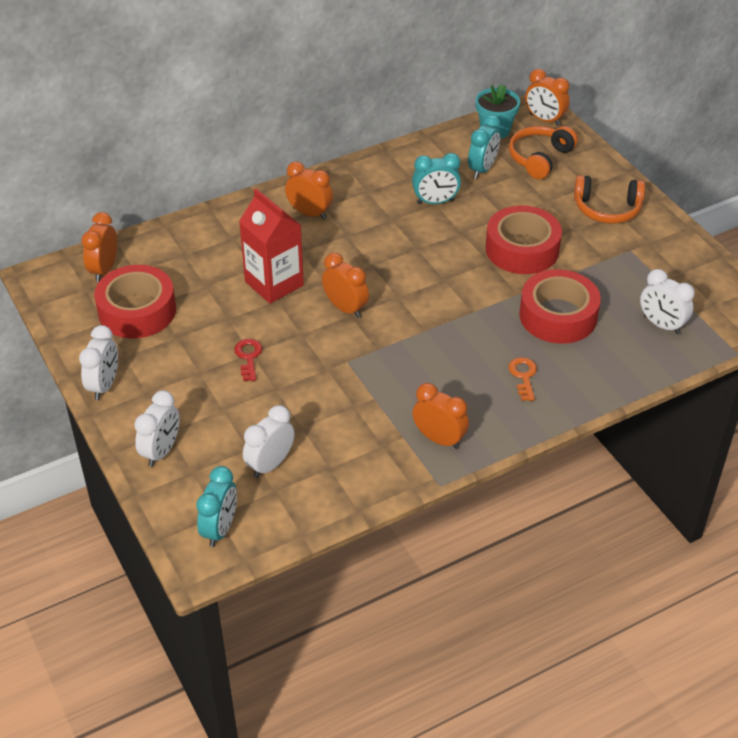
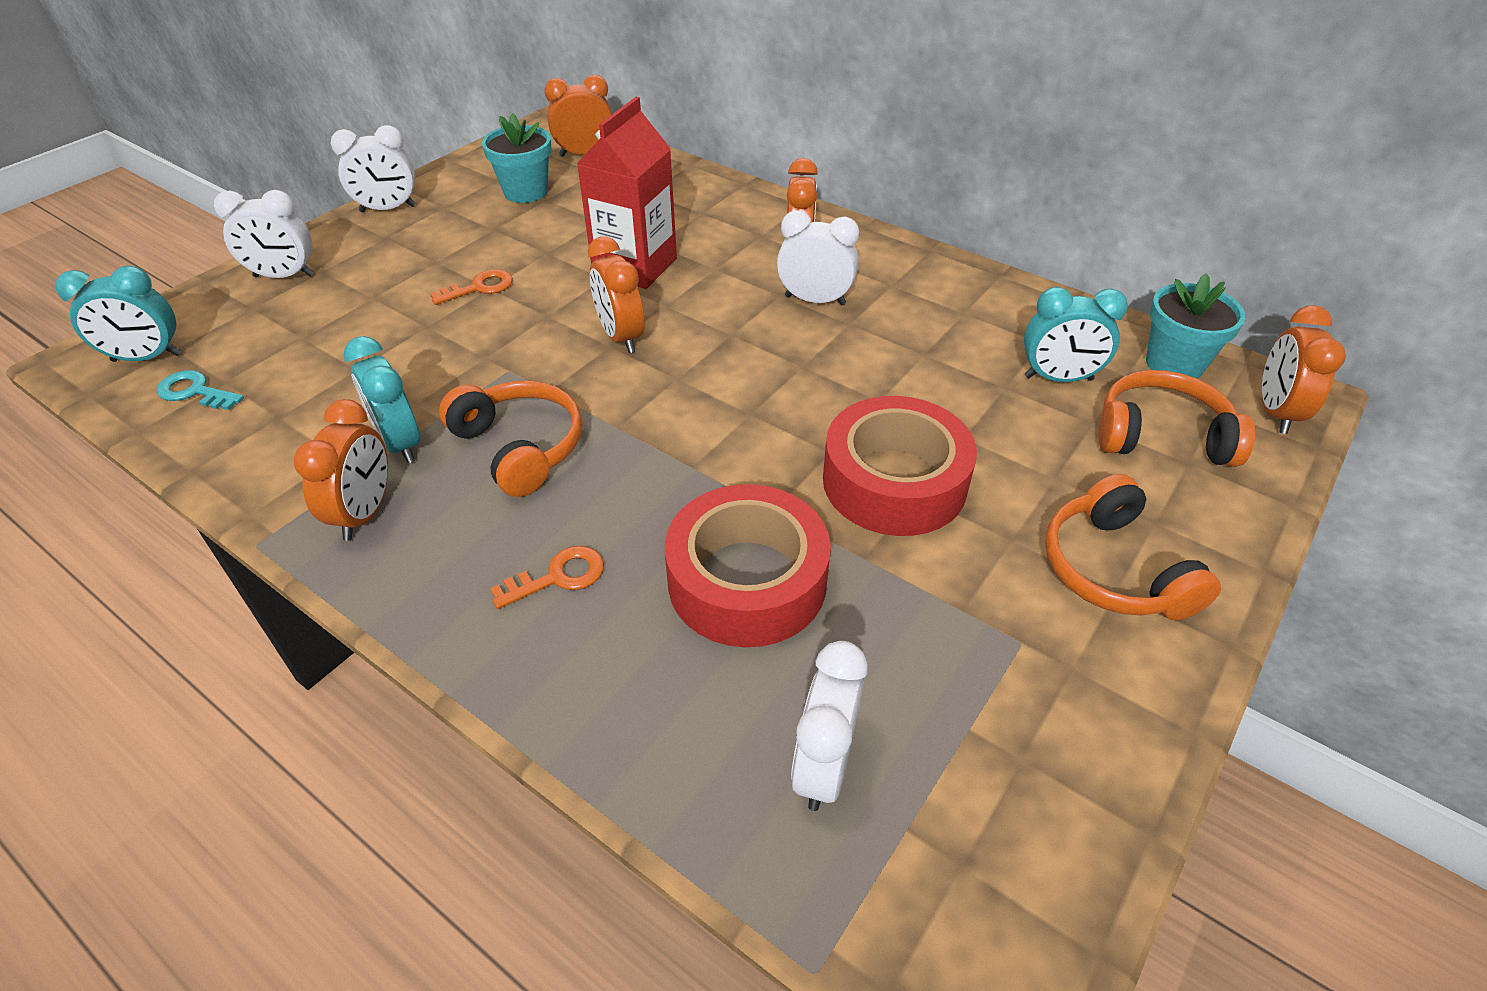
camera: 65 degrees right, 0 degrees up
red tape [94,265,176,338] -> turquoise flower pot [482,113,552,203]
red key [234,339,262,381] -> orange key [430,269,513,305]
white clock [243,405,295,478] -> white clock moved to [777,210,859,305]
orange clock [322,253,369,318] -> orange clock turned 135 degrees clockwise [588,236,644,353]
turquoise clock [412,153,461,204] -> turquoise clock moved to [344,336,420,463]
none -> turquoise key [157,370,244,410]
none -> orange headphones [439,381,582,497]

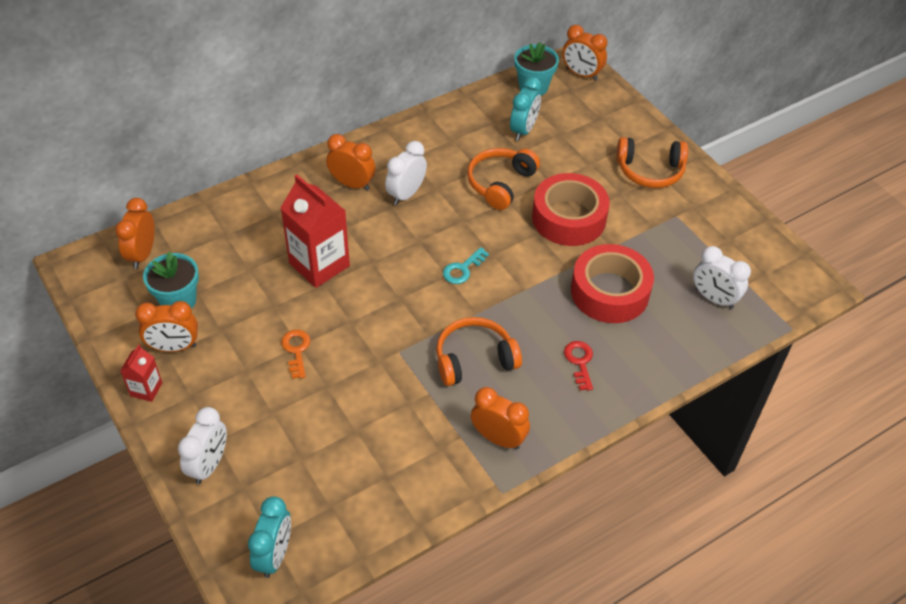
camera: 70 degrees left, 5 degrees up
turquoise key [157,370,244,410] -> turquoise key moved to [443,247,489,284]
white clock [331,125,416,212] -> red carton [120,344,162,402]
turquoise clock [344,336,420,463] -> none
orange key [490,546,604,609] -> red key [564,341,593,391]
orange clock [588,236,644,353] -> orange clock moved to [135,301,198,352]
orange headphones [1098,370,1255,467] -> orange headphones moved to [467,148,540,210]

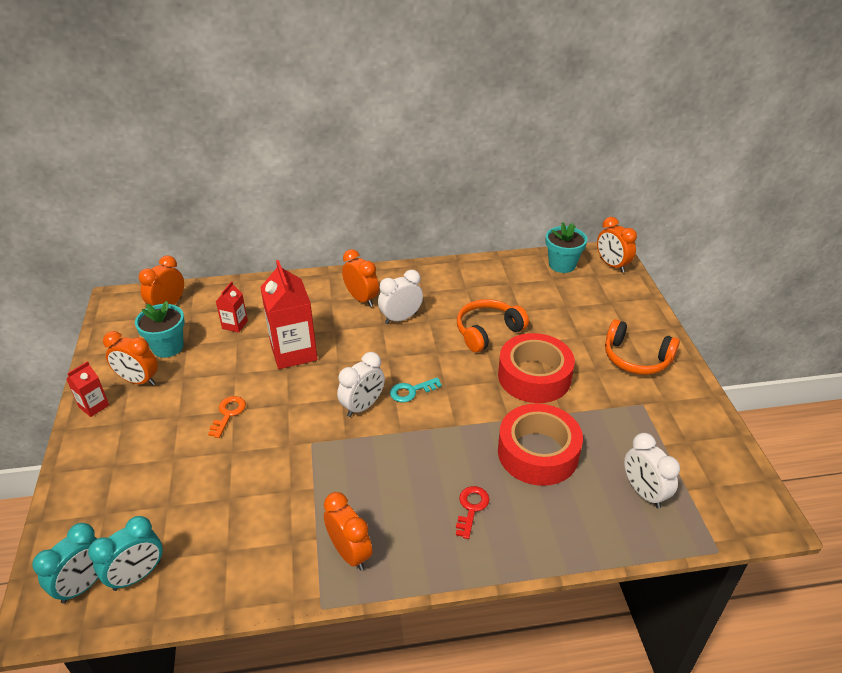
camera: 25 degrees right, 10 degrees down
white clock [178,407,227,484] -> white clock moved to [337,352,385,417]
orange headphones [436,317,522,386] -> none
turquoise clock [510,77,542,141] -> turquoise clock moved to [88,516,163,591]
none -> red carton [216,281,248,333]

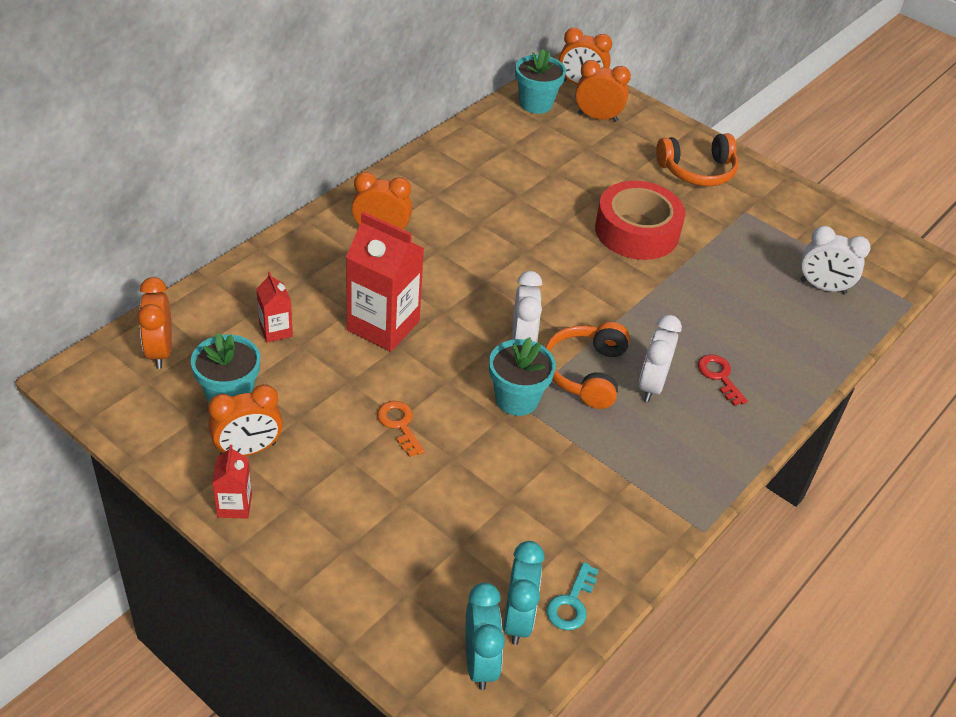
camera: 45 degrees left, 5 degrees up
orange clock [324,492,372,570] -> orange clock moved to [575,60,631,122]
white clock [378,270,423,324] -> white clock moved to [639,315,682,402]
turquoise key [390,377,442,402] -> turquoise key moved to [547,562,599,630]
orange headphones [457,299,529,352] -> orange headphones moved to [545,322,630,409]
red tape [498,404,583,486] -> none
none -> turquoise flower pot [489,337,556,416]

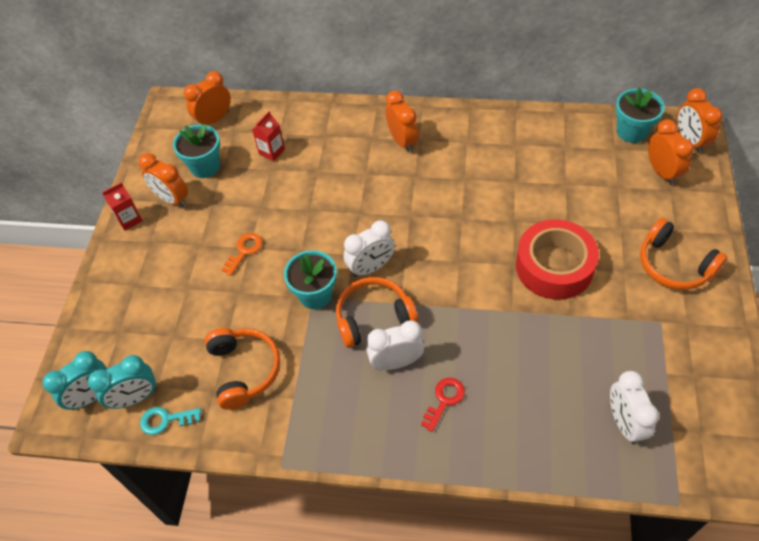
camera: 65 degrees right, 10 degrees up
red carton [346,212,424,352] -> none
none -> orange headphones [205,328,280,410]

